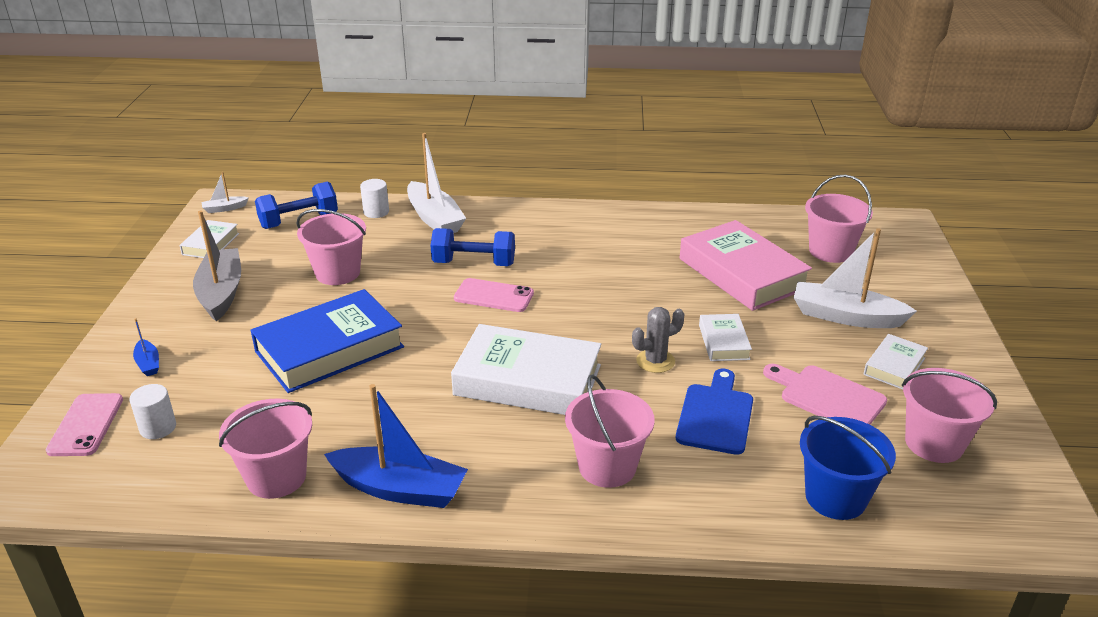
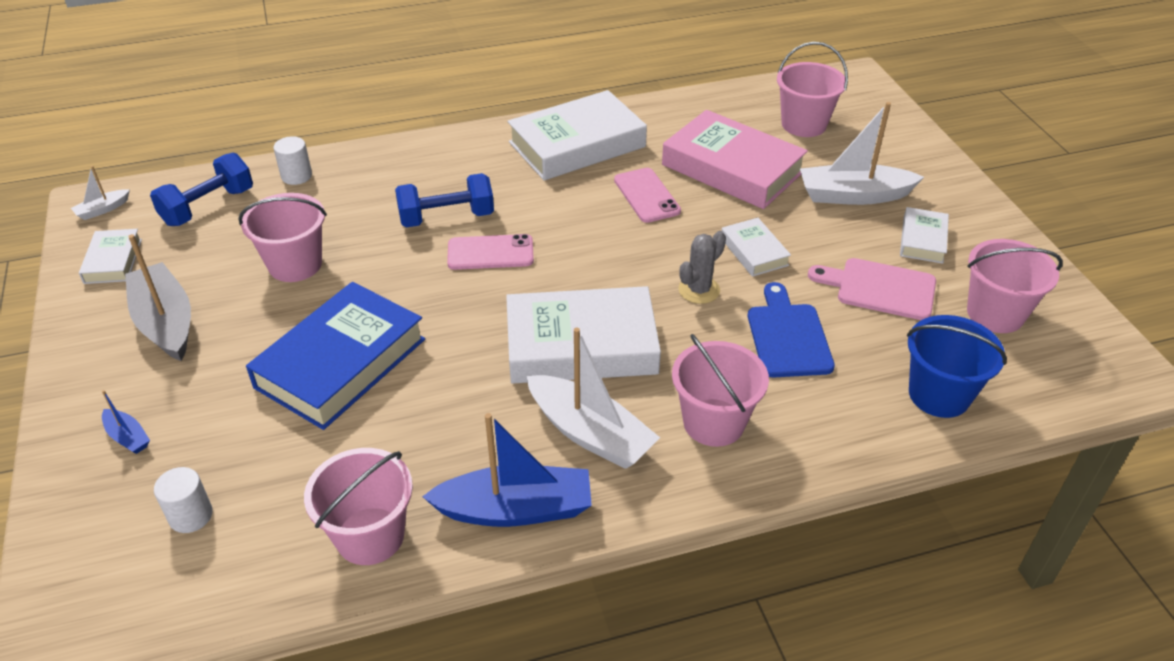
camera: 20 degrees left, 10 degrees up
pink phone [46,393,123,456] -> pink phone moved to [614,168,681,223]
white boat [407,133,466,233] -> white boat moved to [527,328,660,469]
none -> white book [508,90,647,181]

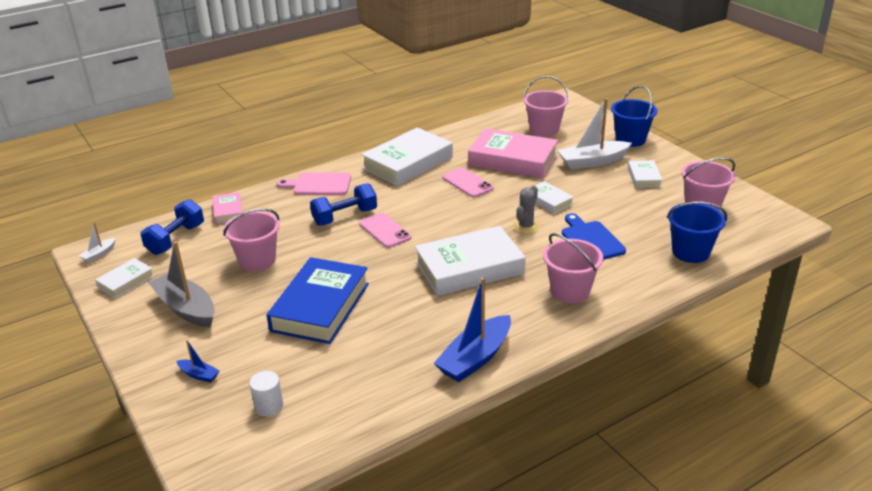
camera: 15 degrees left, 10 degrees down
white book [79,229,142,284] -> white book turned 60 degrees clockwise [95,258,154,299]
white cylinder [273,136,312,185] -> pink book [212,192,242,224]
pink bucket [304,448,413,565] -> none
blue boat [422,413,592,527] -> blue boat turned 150 degrees clockwise [434,277,511,382]
pink phone [447,234,534,270] -> pink phone turned 75 degrees clockwise [359,213,411,248]
white boat [527,328,660,469] -> none
pink cutting board [808,258,936,320] -> pink cutting board moved to [277,172,351,195]
none -> blue bucket [611,86,657,147]

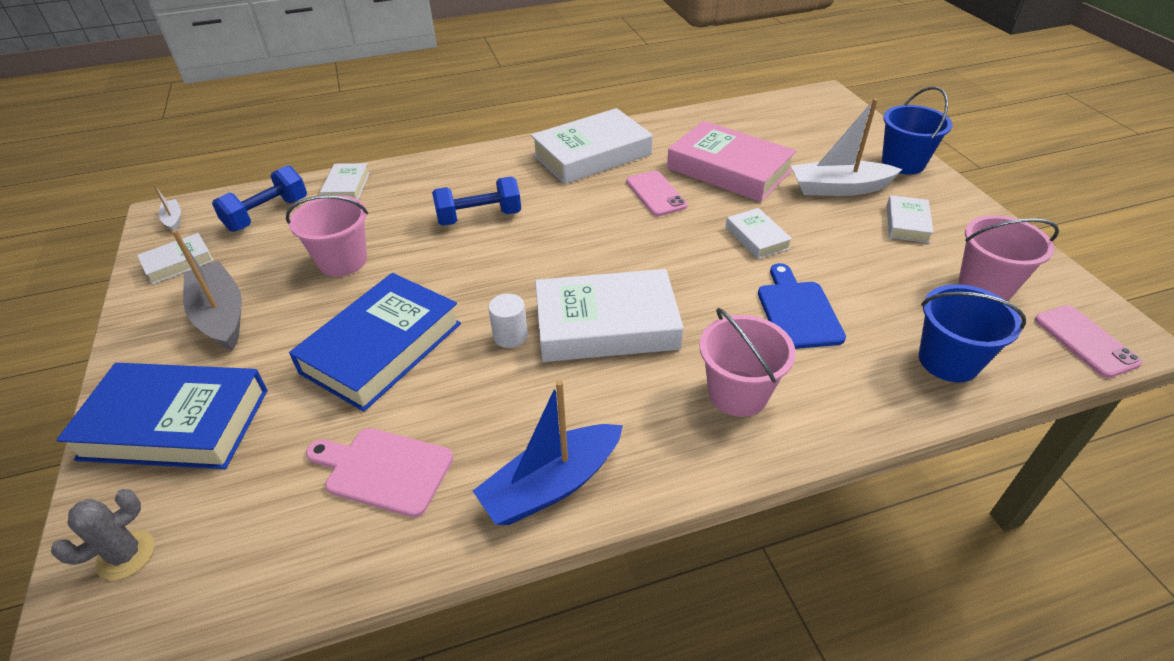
camera: 15 degrees right, 10 degrees up
white boat [79,222,115,263] -> white boat turned 105 degrees clockwise [153,184,181,231]
blue boat [177,340,220,383] -> blue book [56,363,268,469]
pink book [212,192,242,224] -> white book [320,163,370,199]
white cylinder [249,371,283,417] -> white cylinder moved to [488,294,528,348]
pink cutting board [277,172,351,195] -> pink cutting board moved to [306,428,453,517]
pink phone [359,213,411,248] -> pink phone moved to [1035,305,1142,378]
grey cactus [513,185,540,234] -> grey cactus moved to [51,489,155,580]
pink bucket [523,76,569,137] -> none

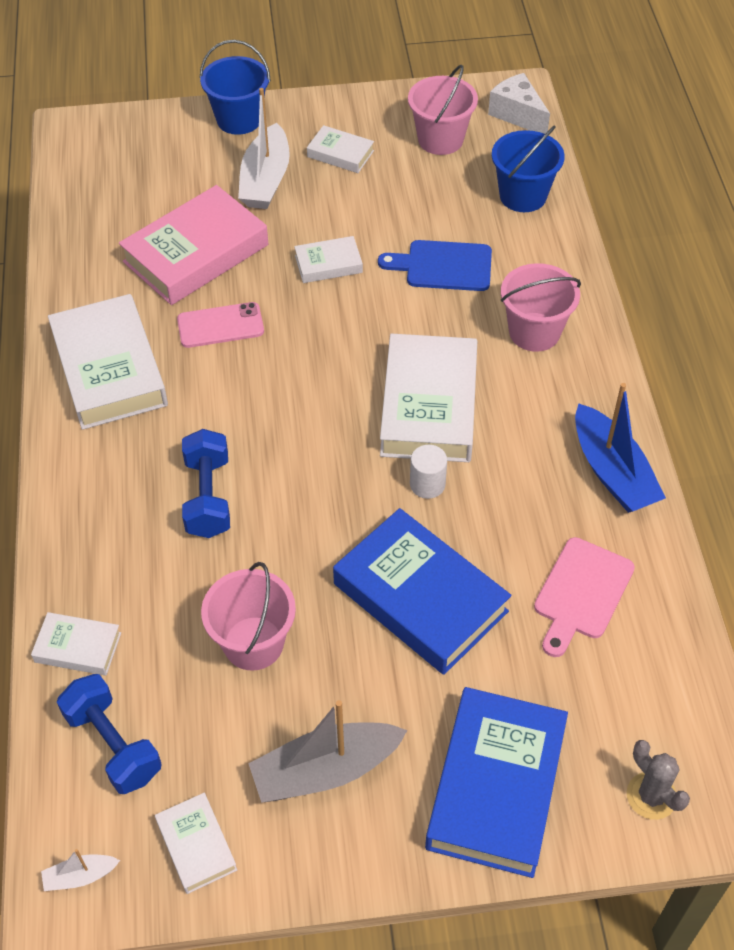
camera: 80 degrees left, 10 degrees up
pink phone [1035,305,1142,378] -> white cheese [488,73,550,134]

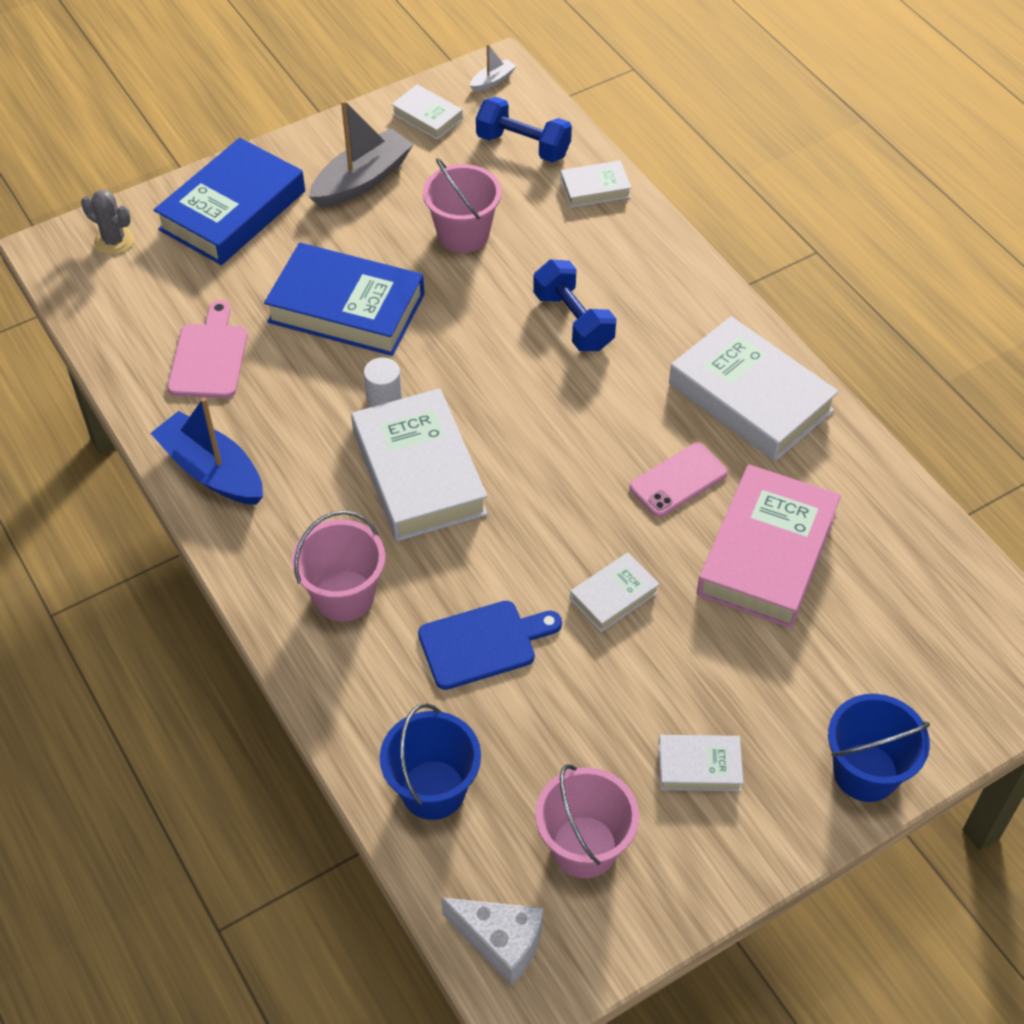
camera: 155 degrees right, 0 degrees up
white boat [238,88,290,209] -> none
blue book [425,687,568,878] -> blue book turned 45 degrees clockwise [154,138,305,265]

